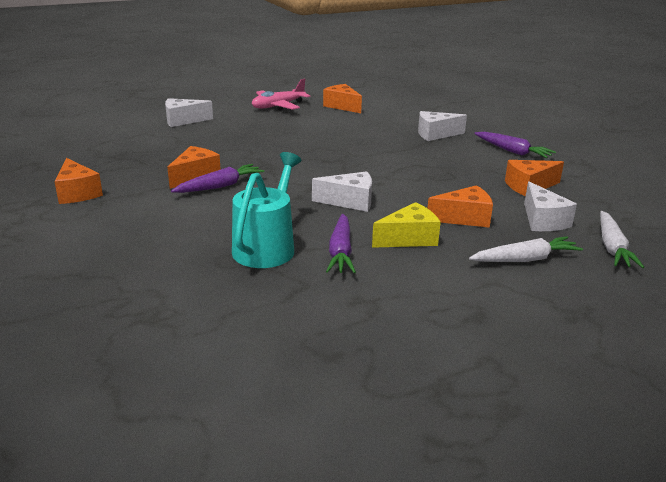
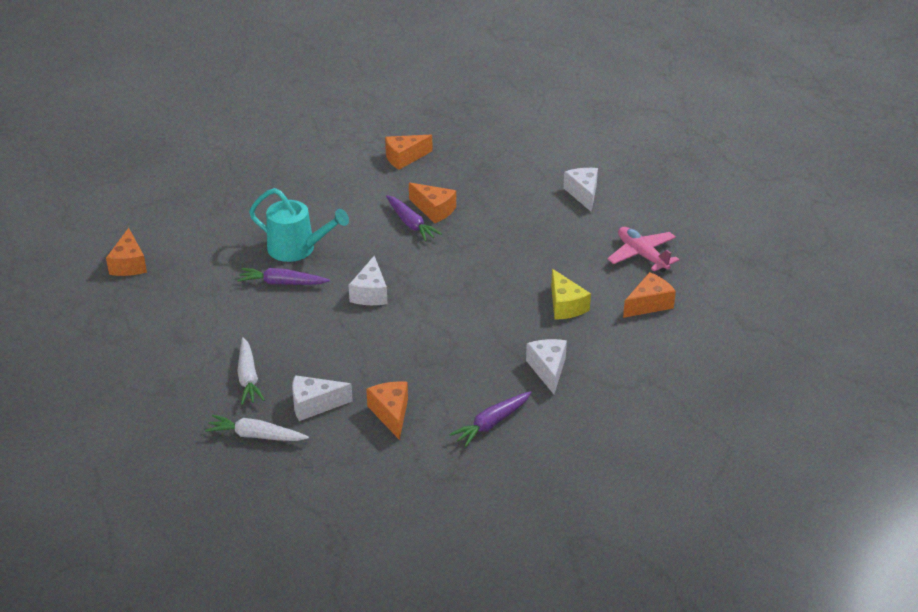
camera: 95 degrees right, 10 degrees up
yellow cheese [372,202,441,248] -> yellow cheese moved to [551,269,591,320]
orange cheese [428,185,493,228] -> orange cheese moved to [106,228,147,276]

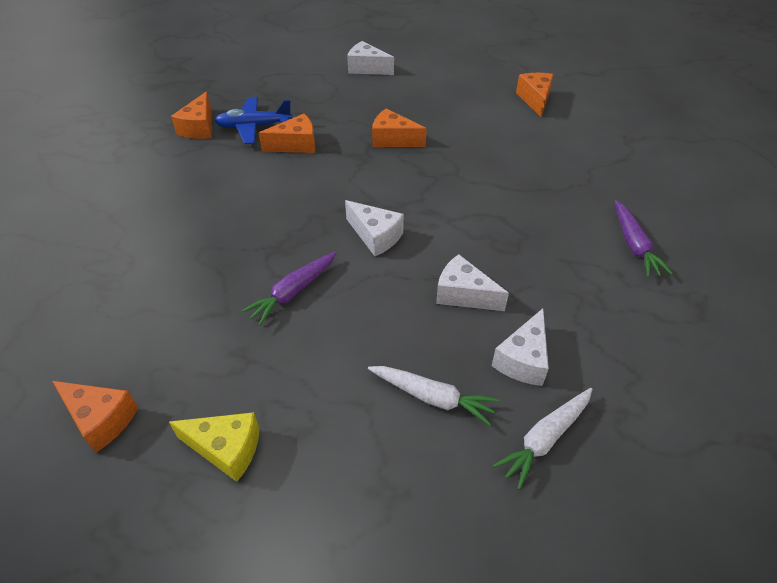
camera: 55 degrees left, 10 degrees up
turquoise watering can [249,188,349,262] -> none
orange cheese [366,381,408,440] -> orange cheese moved to [372,109,427,147]
purple carrot [386,195,442,241] -> none
white cheese [526,339,567,394] -> white cheese moved to [436,254,509,311]
yellow cheese [551,269,591,320] -> yellow cheese moved to [169,412,259,482]
pink plane [607,227,679,272] -> none
none -> blue plane [215,97,293,144]

